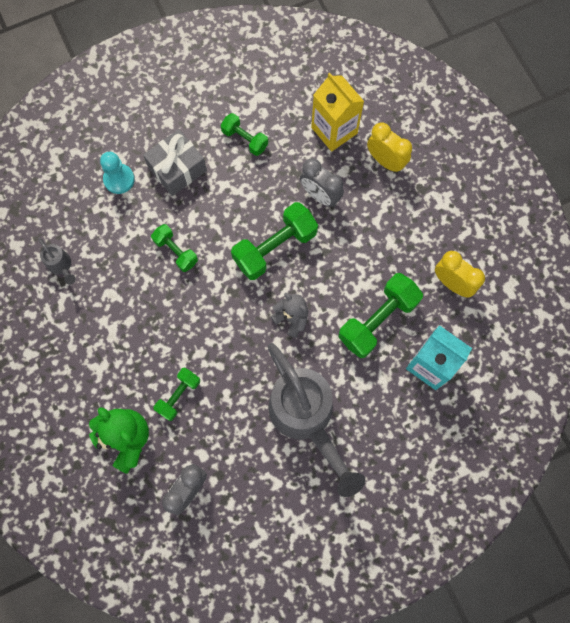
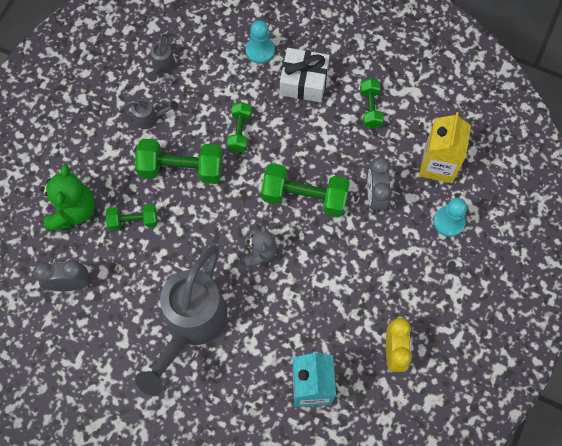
camera: 50 degrees right, 5 degrees down
grey gift [143,129,207,196] -> white gift [280,48,330,102]
green dumbbell [338,273,423,358] -> green dumbbell moved to [135,139,223,184]
yellow clock [367,122,412,173] -> turquoise pawn [433,198,467,237]
none -> grey watering can [120,98,178,129]

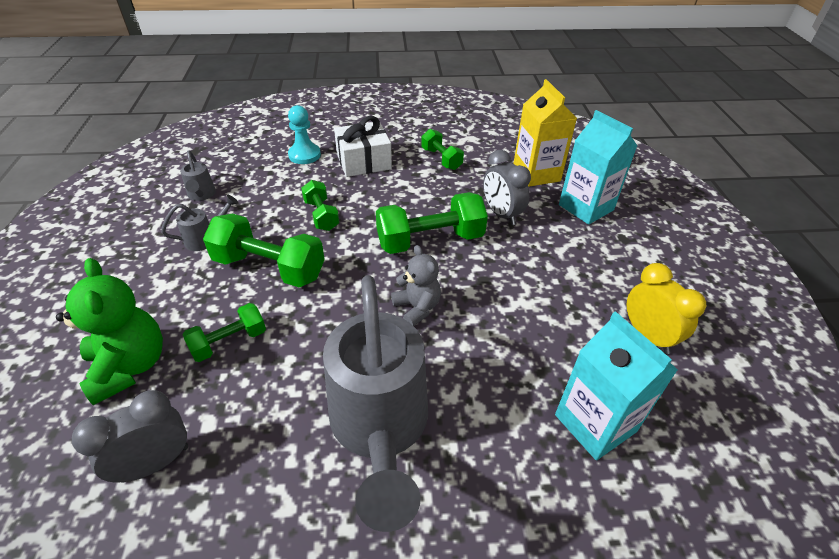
camera: 30 degrees left, 25 degrees down
green dumbbell [135,139,223,184] -> green dumbbell turned 45 degrees clockwise [203,214,325,287]
turquoise pawn [433,198,467,237] -> turquoise carton [559,110,637,225]

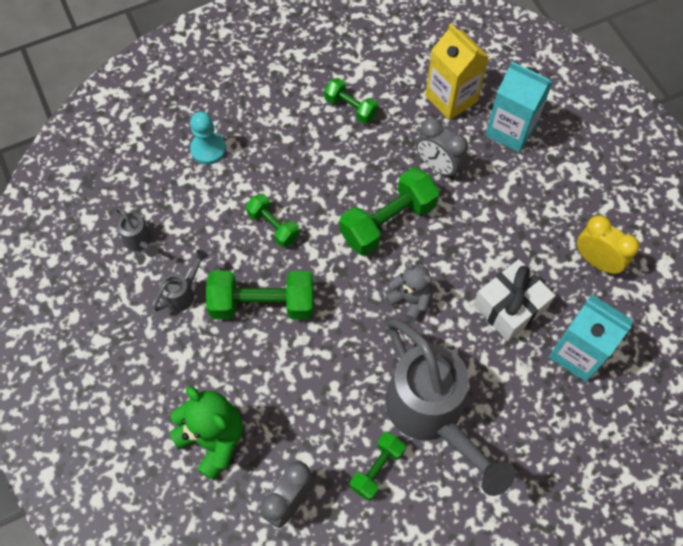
camera: 20 degrees left, 20 degrees up
green dumbbell [182,303,266,362] -> green dumbbell moved to [350,432,406,501]
white gift [334,116,392,177] -> white gift moved to [473,259,555,341]

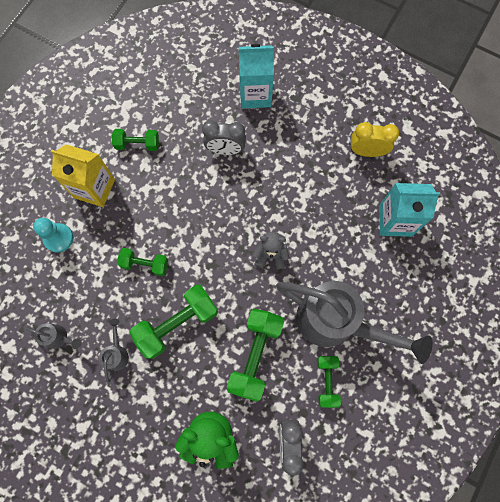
camera: 35 degrees left, 10 degrees up
green dumbbell [339,168,439,256] -> green dumbbell moved to [227,308,284,402]
yellow carton [425,24,489,120] -> yellow carton moved to [51,144,115,207]
white gift [473,259,555,341] -> none

